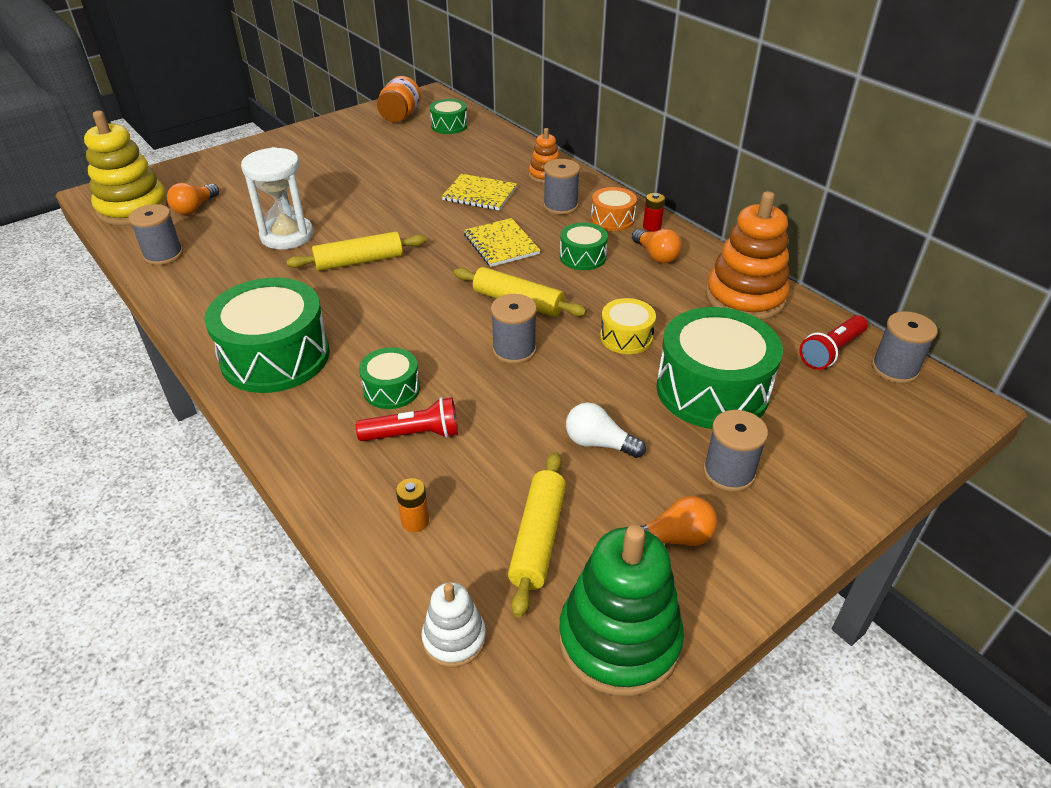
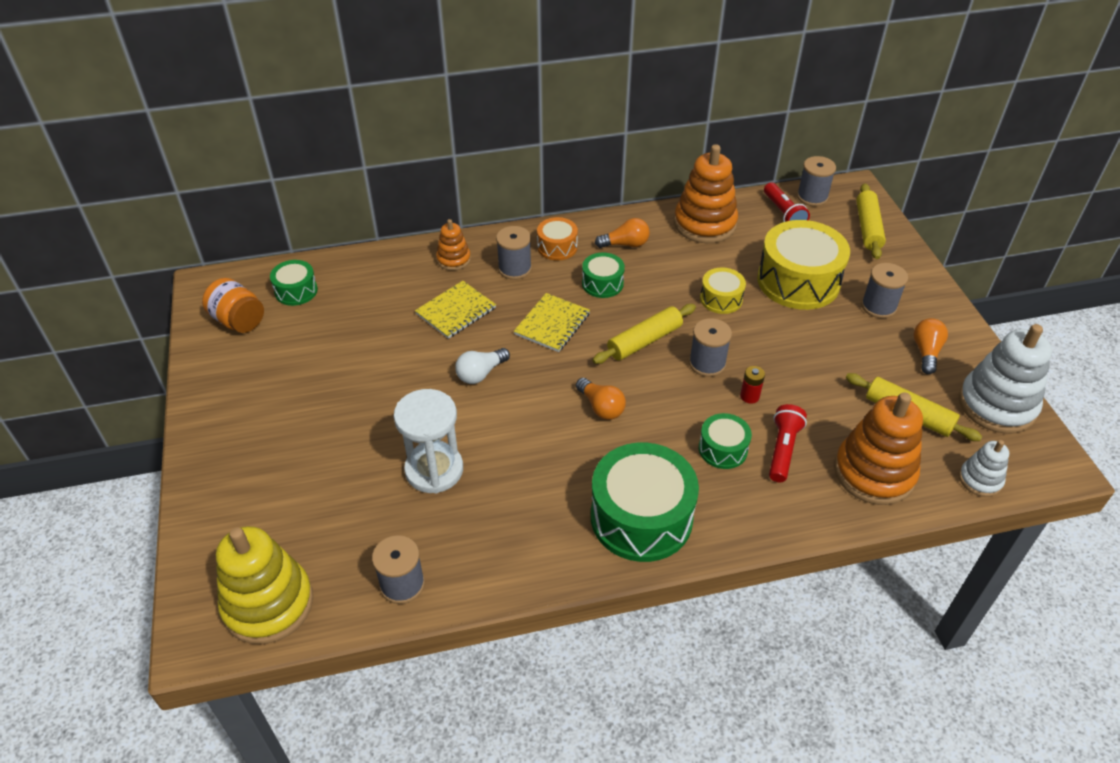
camera: 65 degrees left, 5 degrees up
orange light bulb [167,183,219,215] -> orange light bulb moved to [576,378,626,420]
yellow rolling pin [287,231,426,271] -> yellow rolling pin moved to [856,183,886,259]
orange battery [396,478,429,532] -> orange stacking toy [834,392,923,505]
yellow notebook [464,218,540,267] -> yellow notebook turned 60 degrees counterclockwise [514,293,590,352]
green stacking toy [559,525,684,697] -> white stacking toy [959,324,1052,434]
white light bulb [566,402,646,458] -> white light bulb moved to [455,348,510,384]
red battery [643,193,665,232] -> red battery moved to [740,366,765,404]
green drum [656,307,783,429] -> yellow drum [757,220,850,310]

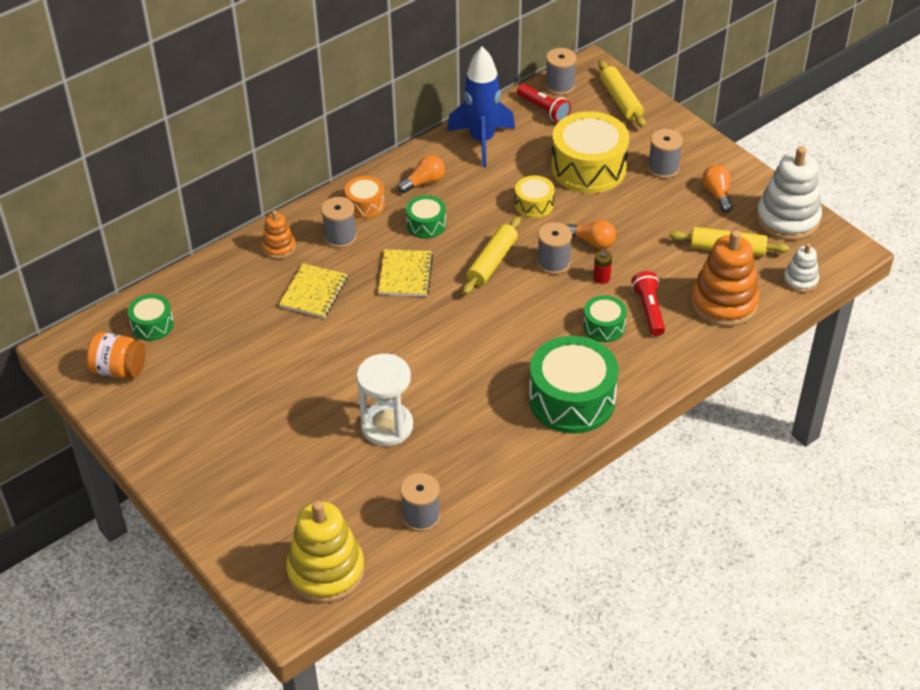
camera: 25 degrees left, 0 degrees up
white light bulb [455,348,510,384] -> none
orange light bulb [576,378,626,420] -> orange light bulb moved to [566,220,616,249]
orange stacking toy [674,144,738,243] -> blue rocket [447,46,515,167]

